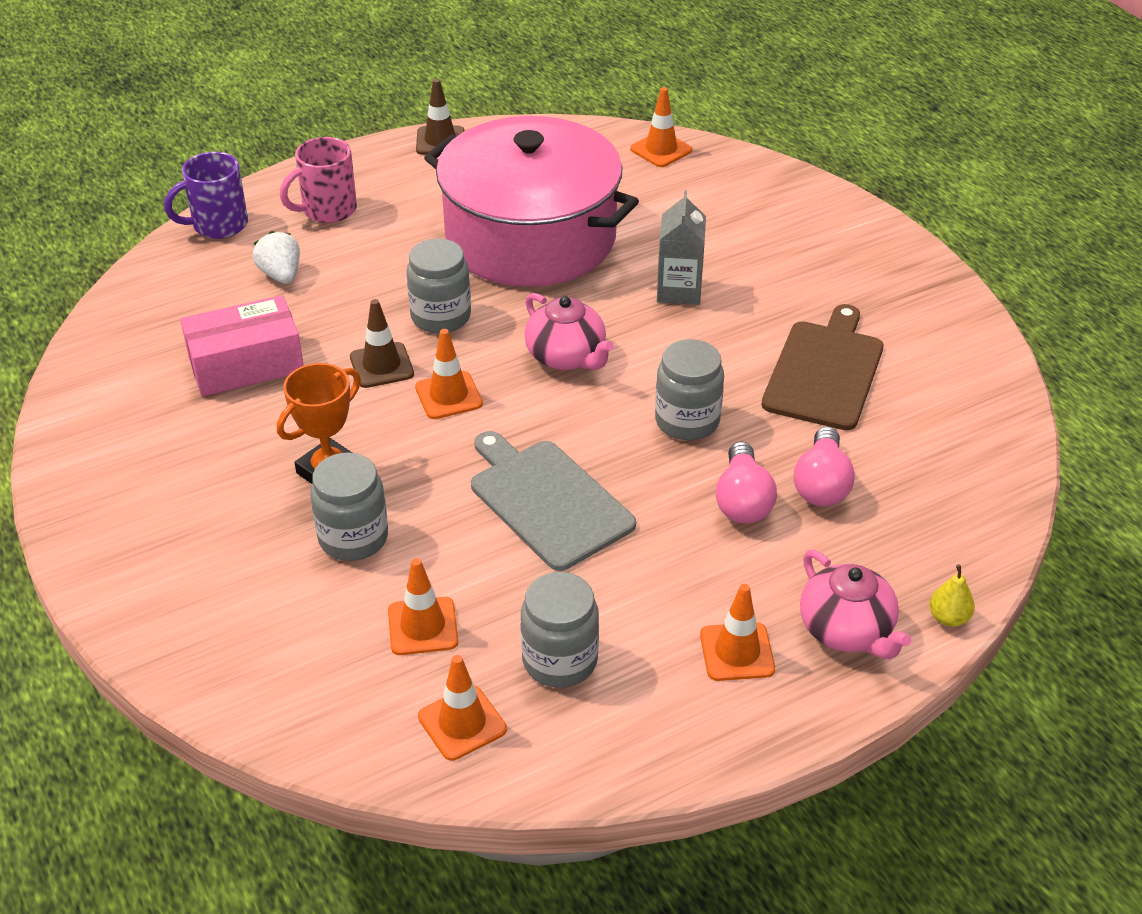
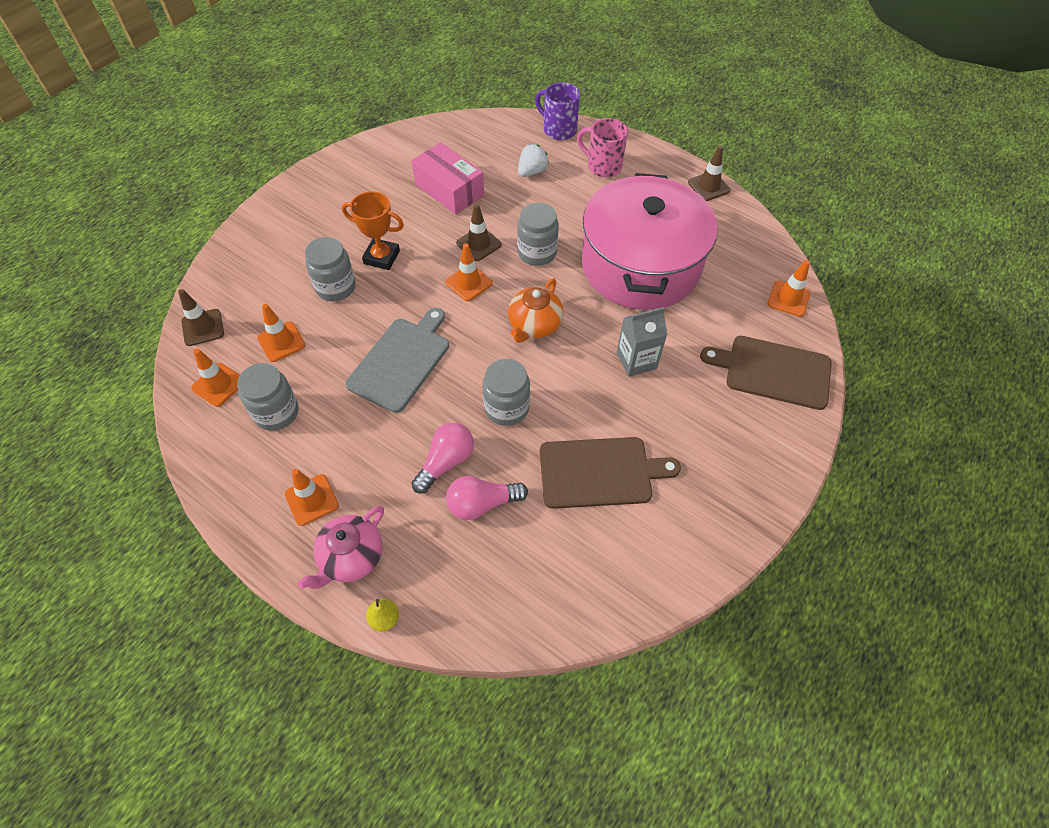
camera: 65 degrees right, 15 degrees up
pink teapot [525,293,614,370] -> orange teapot [508,278,564,343]
pink light bulb [716,441,777,524] -> pink light bulb turned 150 degrees clockwise [412,423,474,493]
none -> brown traffic cone [178,289,224,346]
none -> brown cutting board [700,336,832,410]

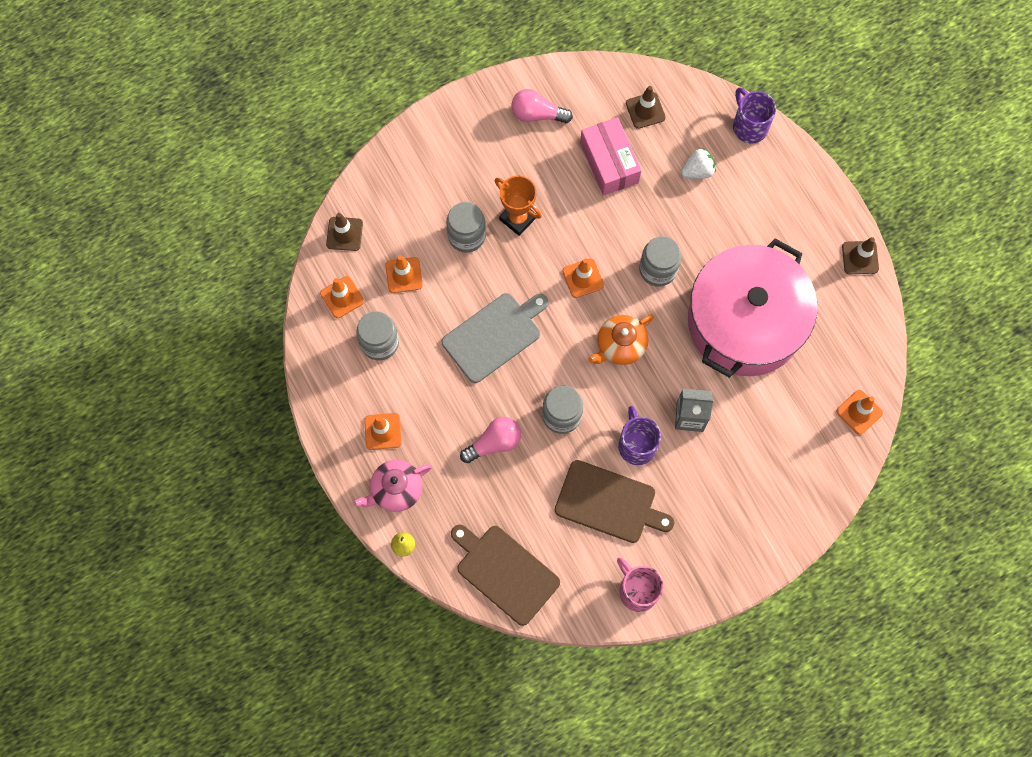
camera: 25 degrees right, 15 degrees up
pink light bulb [446,476,528,520] -> pink light bulb moved to [511,89,573,123]
brown traffic cone [456,204,502,261] -> brown traffic cone moved to [626,86,666,129]
pink mug [577,118,628,177] -> pink mug moved to [617,558,663,612]
brown cutting board [700,336,832,410] -> brown cutting board moved to [451,525,560,626]
none -> purple mug [618,406,661,465]

